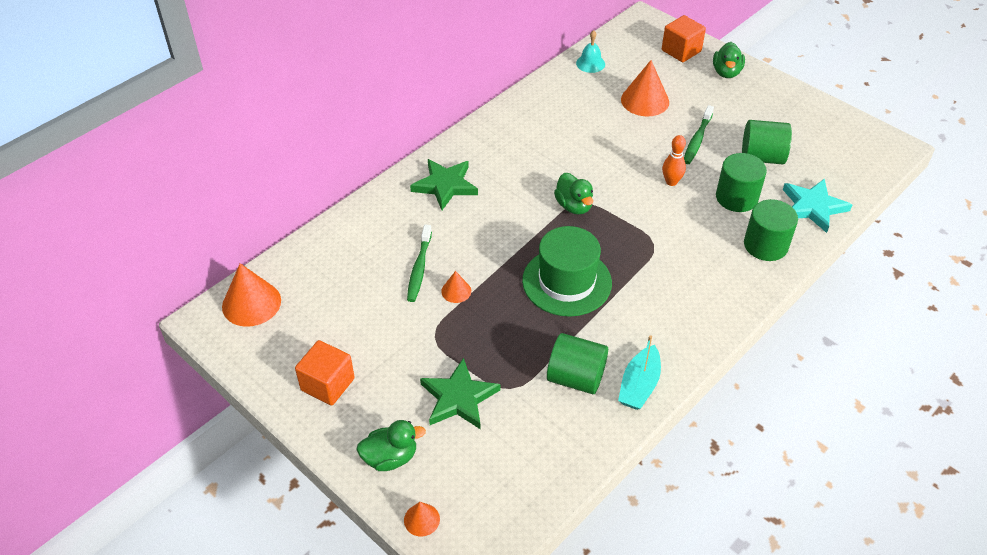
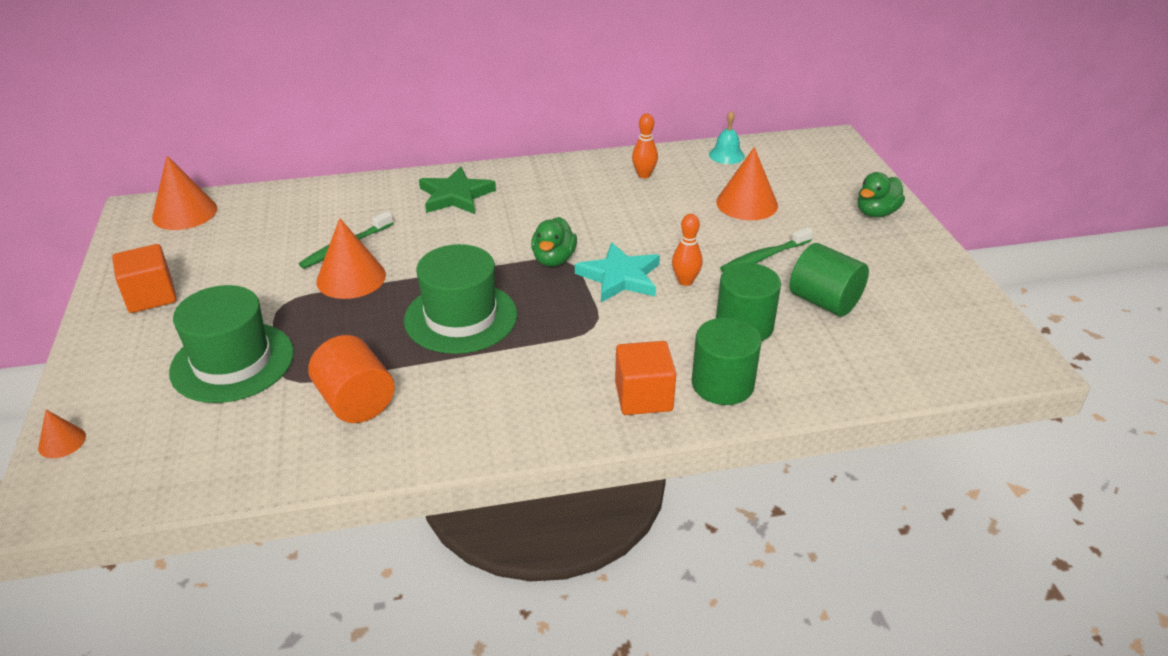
camera: 35 degrees right, 10 degrees down
green duck [356,420,426,471] -> none
green star [420,358,500,429] -> green hat [169,285,294,403]
orange cone [441,271,471,303] -> orange cone [316,218,386,299], size x1.92
green cylinder [547,333,608,394] -> orange cylinder [308,335,395,423]
turquoise boat [618,335,661,410] -> none
orange cube [662,15,706,62] -> orange cube moved to [615,341,676,415]
turquoise star [783,178,852,233] -> turquoise star moved to [575,242,660,302]
none -> orange bowling pin [632,113,658,178]

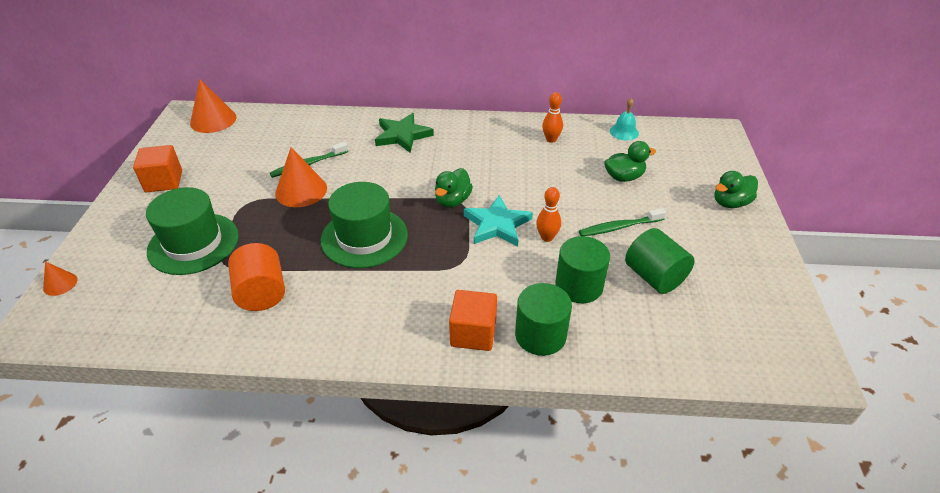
camera: 15 degrees right, 5 degrees up
orange cone [716,147,778,220] -> green duck [604,141,656,182]

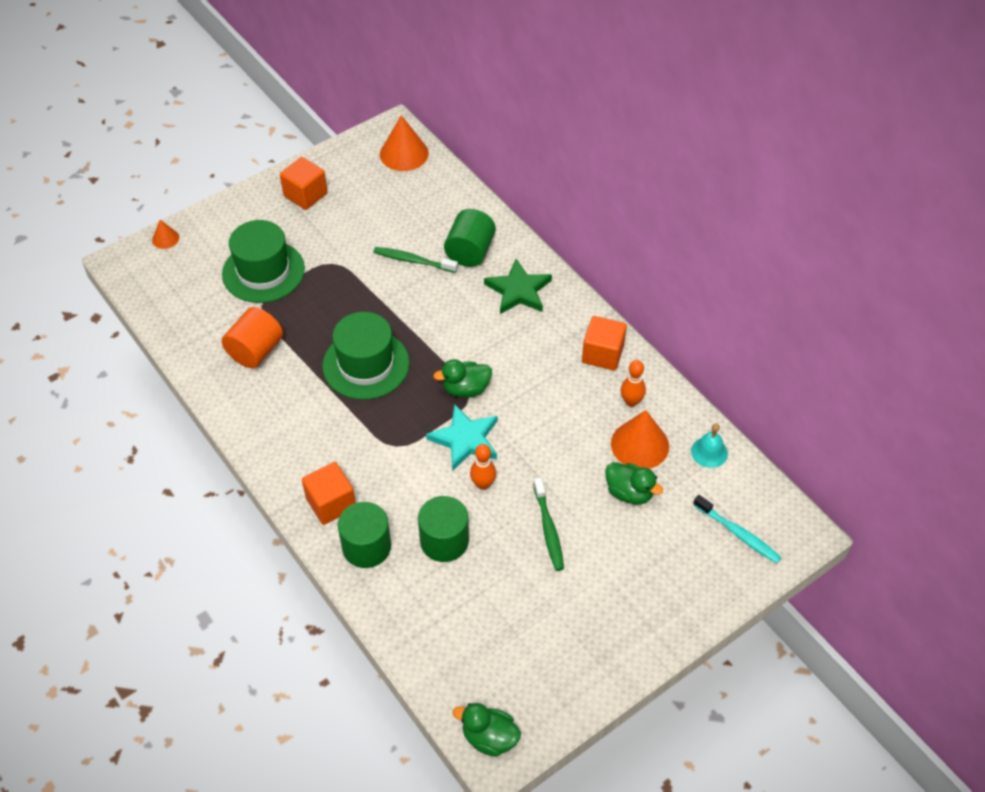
camera: 50 degrees right, 10 degrees up
orange cone [275,147,327,207] -> orange cone moved to [611,410,669,469]
green toothbrush [579,208,666,236] -> green toothbrush turned 135 degrees counterclockwise [533,477,564,571]
green cylinder [625,228,695,294] -> green cylinder moved to [444,209,496,267]
green duck [714,171,758,208] -> green duck moved to [453,703,521,757]
none -> orange cube [582,316,627,370]
none -> turquoise toothbrush [693,495,782,563]

